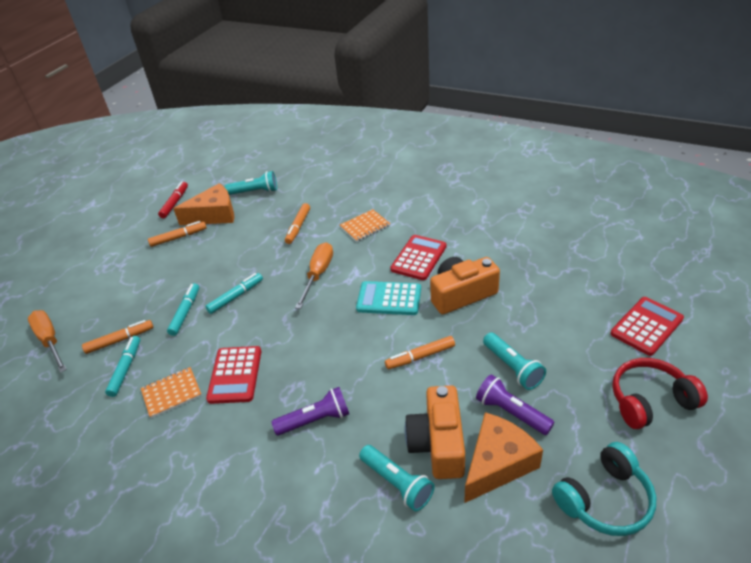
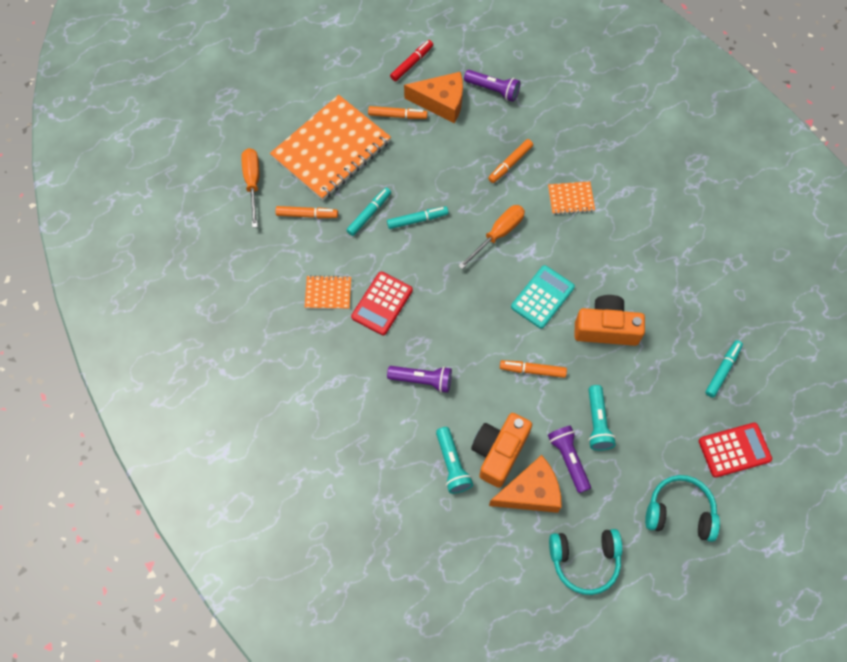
camera: 25 degrees right, 25 degrees up
turquoise marker [105,336,140,397] -> turquoise marker moved to [705,340,743,398]
turquoise flashlight [225,171,277,195] -> purple flashlight [464,70,520,102]
turquoise calculator [356,281,421,315] -> turquoise calculator turned 90 degrees clockwise [511,265,575,329]
red calculator [390,235,447,280] -> none
red headphones [612,358,708,429] -> turquoise headphones [645,475,720,542]
none -> orange notebook [270,95,391,200]

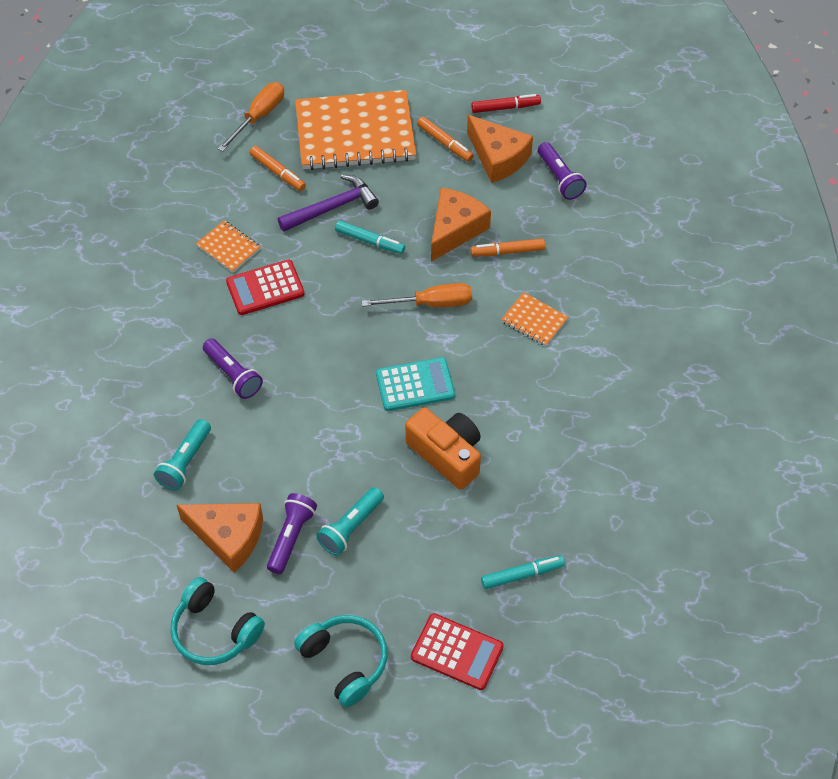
camera: 40 degrees right, 10 degrees down
turquoise marker [346,188,391,236] -> purple hammer [278,174,379,232]
orange camera [471,413,532,488] -> none
orange marker [500,360,567,378] -> none
none -> orange cheese [431,188,491,262]

